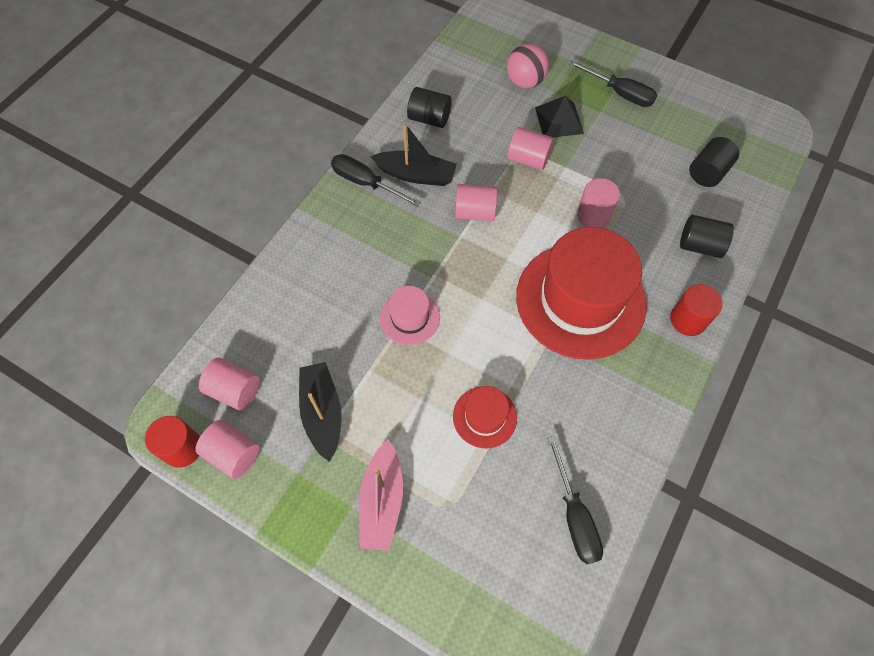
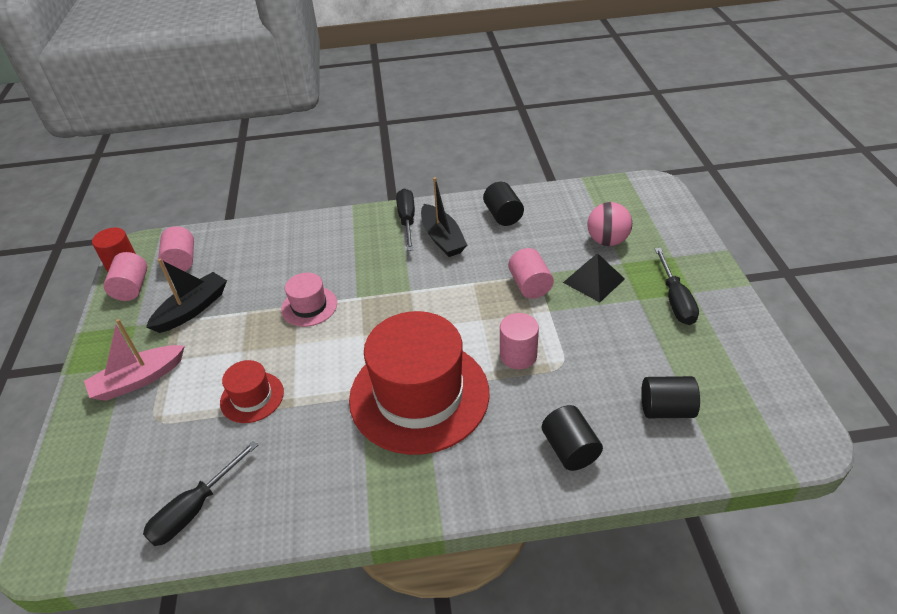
camera: 55 degrees right, 20 degrees down
pink cylinder [455,184,497,221] -> none
red cylinder [670,284,723,336] -> none

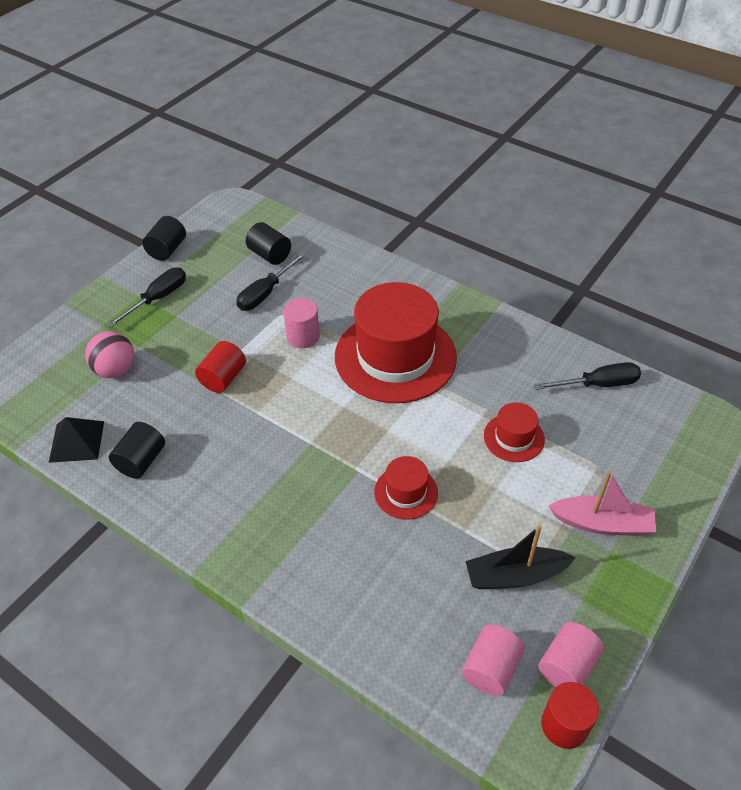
camera: 140 degrees left, 5 degrees up
pink hat [281,273,337,327] -> red hat [374,456,438,520]
black screwdriver [396,189,415,251] -> black screwdriver moved to [236,252,306,311]
black boat [421,177,467,257] -> none
pink cylinder [508,248,554,299] -> red cylinder [195,341,246,393]
black cylinder [542,405,603,471] -> black cylinder moved to [142,216,186,261]
black pyramid [563,253,625,302] -> black pyramid moved to [49,417,104,463]

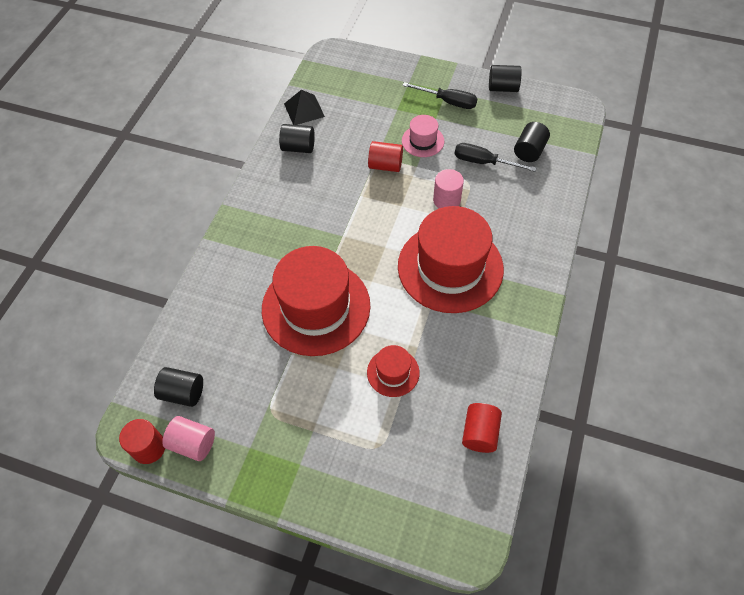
camera: 75 degrees right, 10 degrees up
pink ball [85,331,134,378] -> none
red hat [374,456,438,520] -> red hat [262,246,370,356], size x2.19
pink cylinder [462,624,525,696] -> black cylinder [154,367,203,407]
black boat [465,525,576,589] -> none
black screwdriver [534,362,641,390] -> red cylinder [462,403,502,453]
pink boat [548,471,656,536] -> none
none -> pink hat [402,115,444,157]

